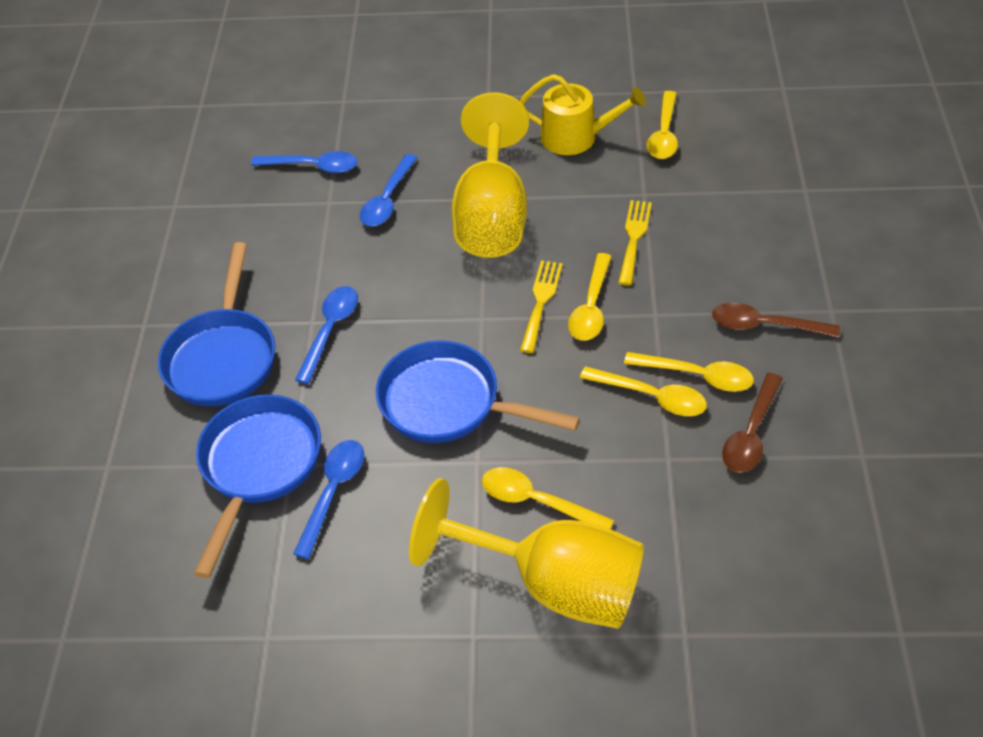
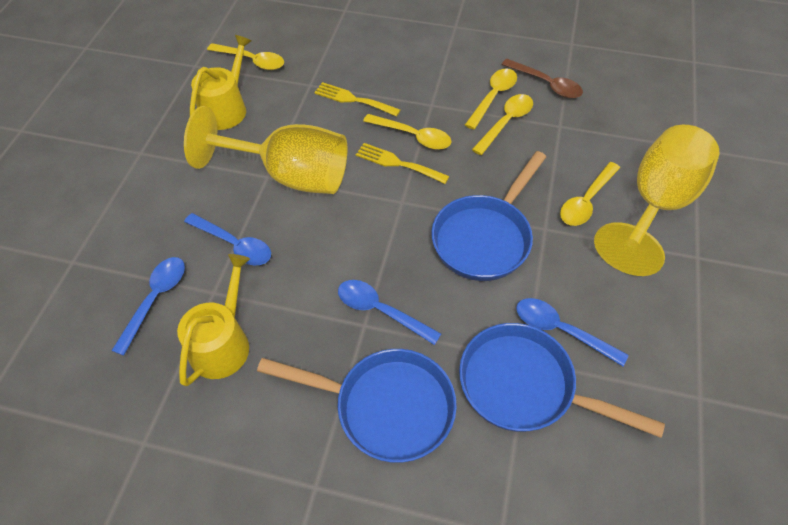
camera: 80 degrees left, 5 degrees up
brown spoon [712,303,840,337] -> none
none -> yellow watering can [177,254,250,386]

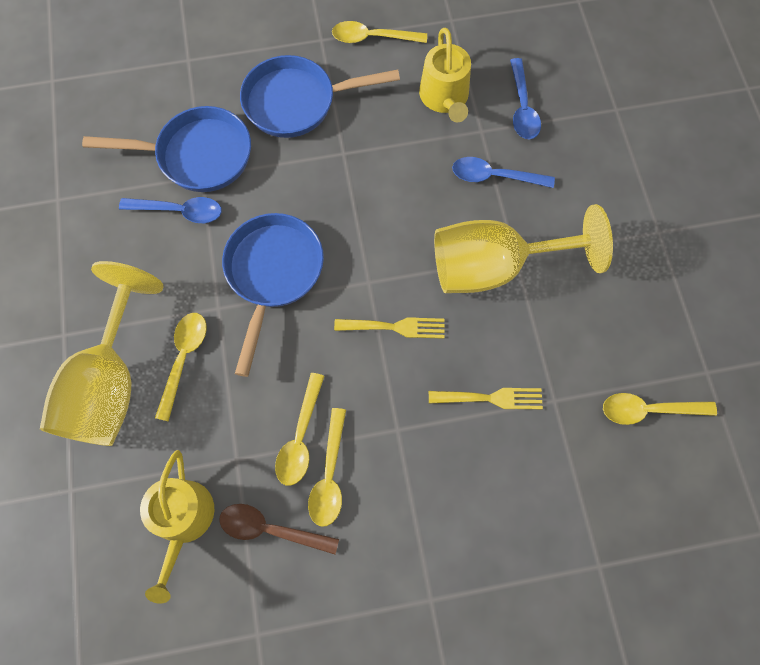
camera: 155 degrees right, 15 degrees up
yellow watering can [190,35,251,130] -> yellow watering can moved to [140,450,214,604]
blue spoon [338,280,441,345] -> none
yellow spoon [363,114,452,150] -> yellow spoon moved to [332,21,427,43]

